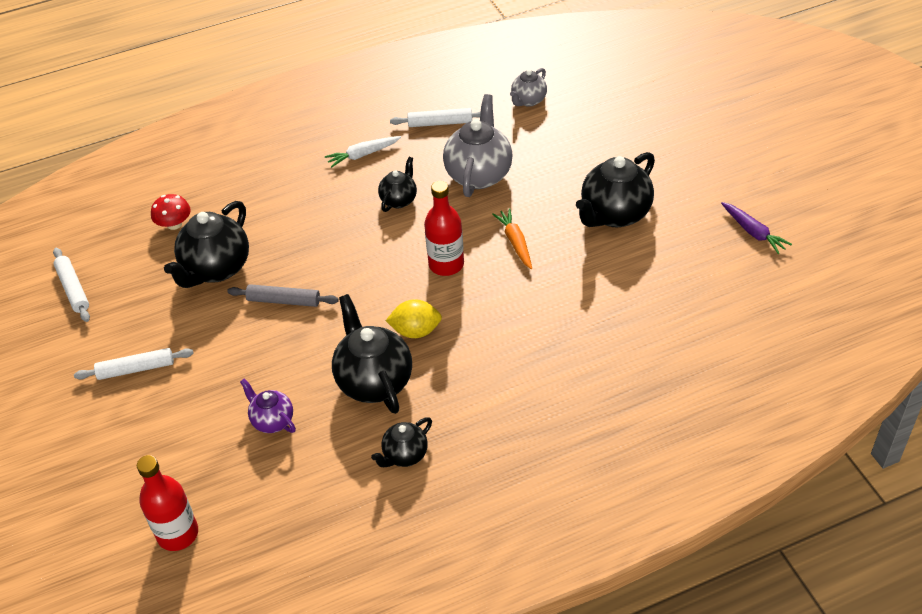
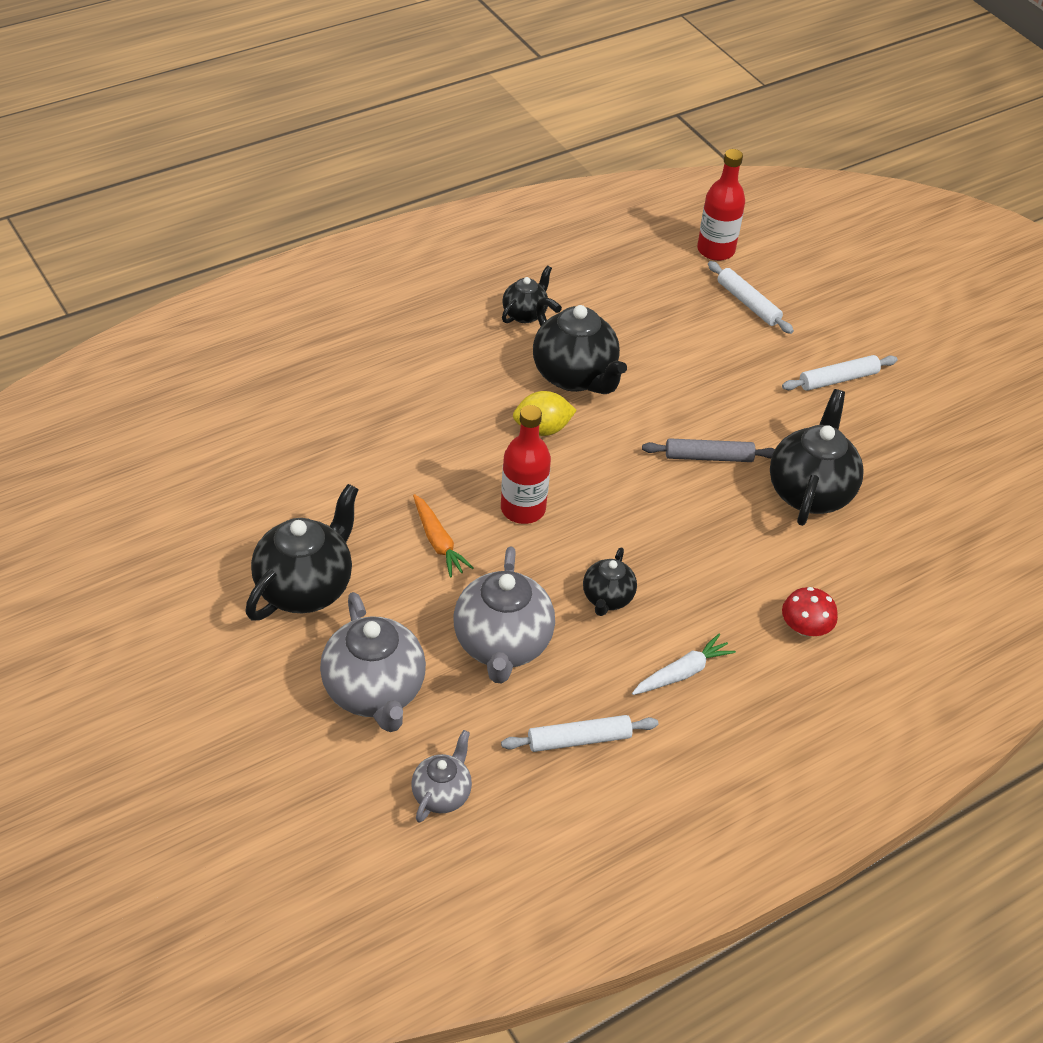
camera: 165 degrees right, 0 degrees up
white rolling pin [53,248,90,322] -> white rolling pin moved to [708,261,794,334]
red mushroom [151,194,191,230] -> red mushroom moved to [782,587,838,636]
purple teapot [240,379,296,433] -> none
purple carrot [721,202,792,254] -> none
none -> grey teapot [320,592,426,732]

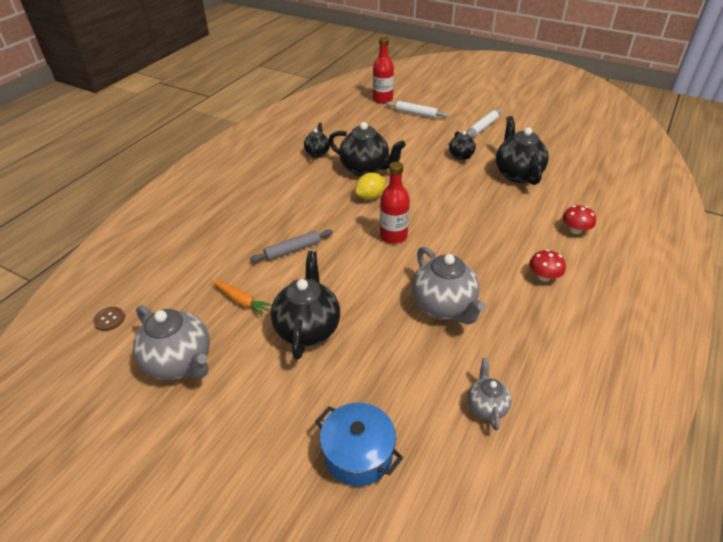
camera: 25 degrees left, 5 degrees down
grey teapot [320,592,426,732] -> grey teapot moved to [133,305,210,380]
orange carrot [413,494,474,577] -> orange carrot moved to [211,281,272,317]
white rolling pin [501,715,658,752] -> none
black teapot [583,548,637,616] -> black teapot moved to [449,131,476,160]
white carrot [632,634,736,695] -> red mushroom [529,249,566,282]
grey rolling pin [642,438,775,462] -> grey rolling pin moved to [250,229,333,262]
none -> brown button [93,307,125,331]
none -> blue pot [315,403,403,486]

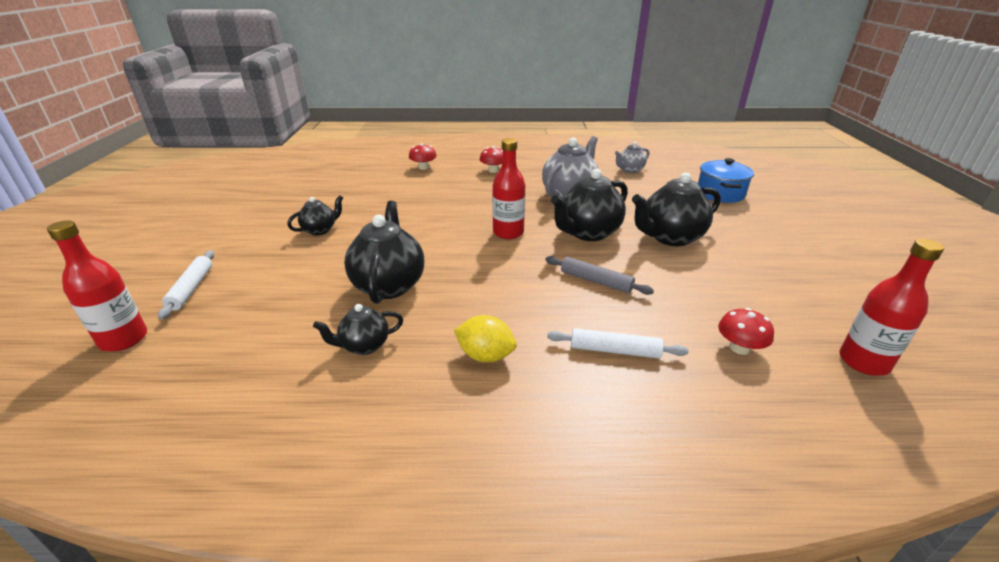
camera: 120 degrees left, 10 degrees down
brown button [93,307,125,331] -> red bottle [839,239,944,376]
grey teapot [133,305,210,380] -> none
orange carrot [211,281,272,317] -> none
yellow lemon [355,173,385,200] -> yellow lemon moved to [454,315,517,362]
white rolling pin [467,109,502,136] -> white rolling pin moved to [547,328,688,359]
black teapot [496,116,549,185] -> black teapot moved to [551,169,628,241]
none -> red mushroom [718,308,774,355]

